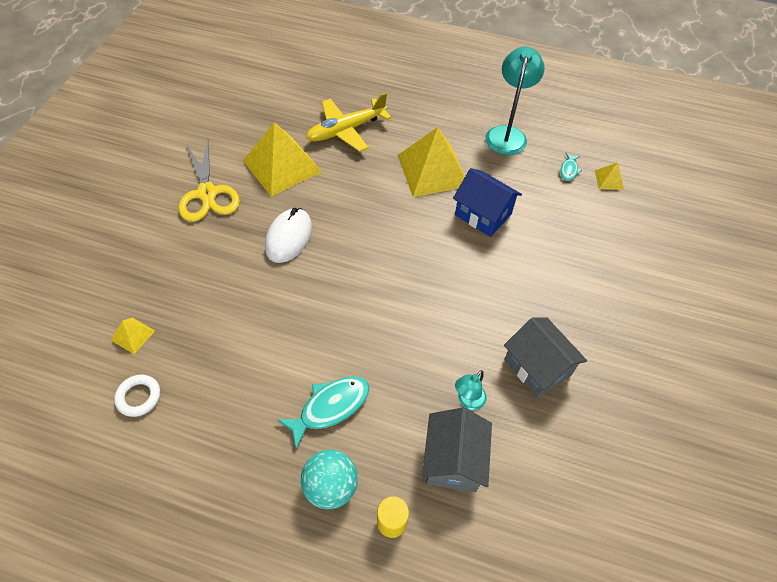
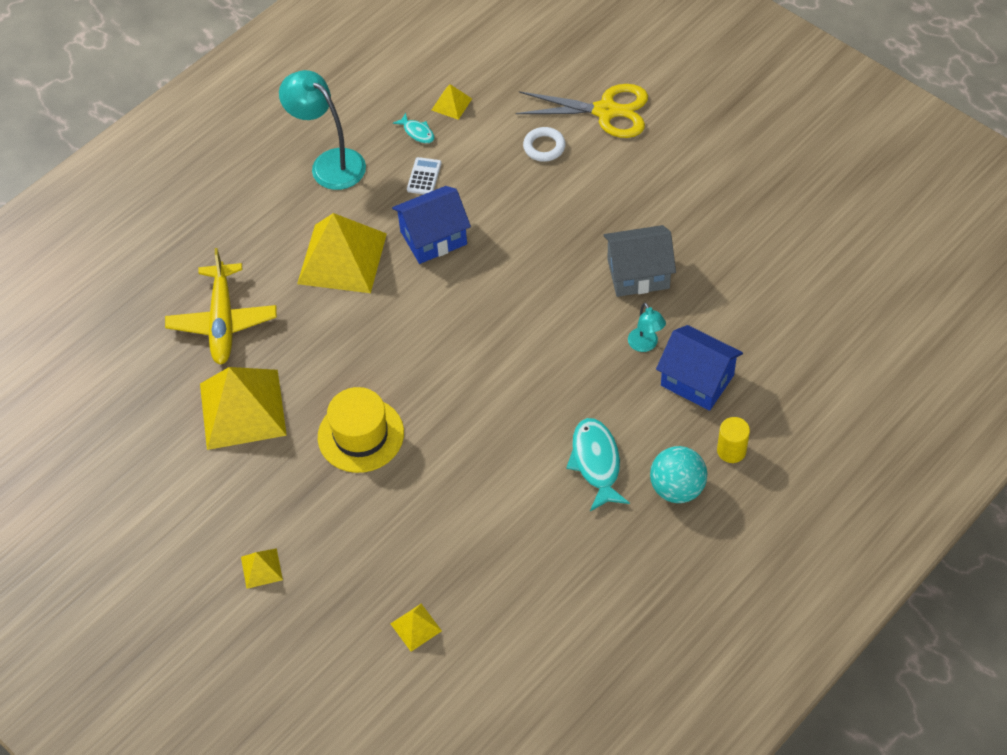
camera: 60 degrees left, 0 degrees up
white ring [114,375,160,417] -> white ring moved to [523,127,566,162]
yellow scissors [178,138,240,222] -> yellow scissors moved to [515,84,648,138]
white mouse [265,208,312,263] -> yellow hat [318,387,404,473]
grey house [422,407,492,492] -> blue house [656,325,743,411]
none -> yellow pyramid [241,548,283,589]
none -> white calculator [407,157,441,194]

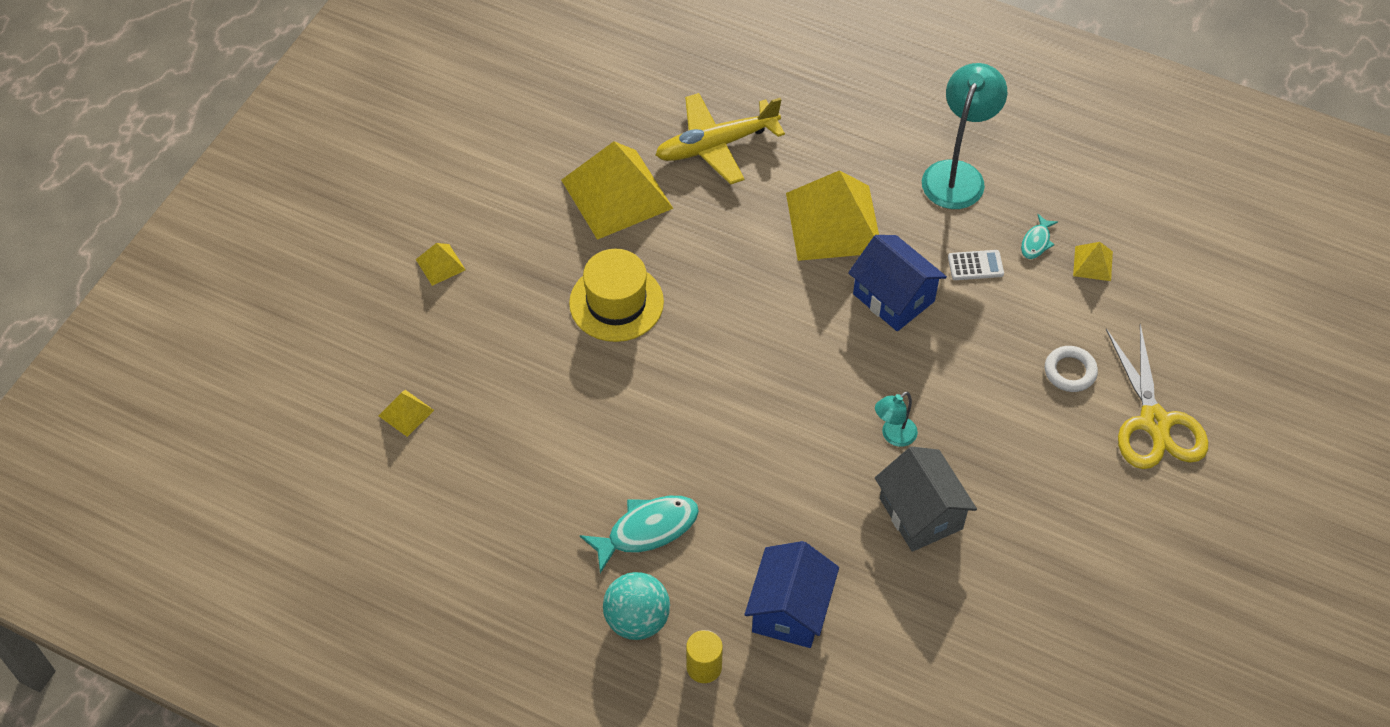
camera: 70 degrees right, 0 degrees up
turquoise lamp [628,302,666,352] -> turquoise lamp moved to [875,392,918,447]

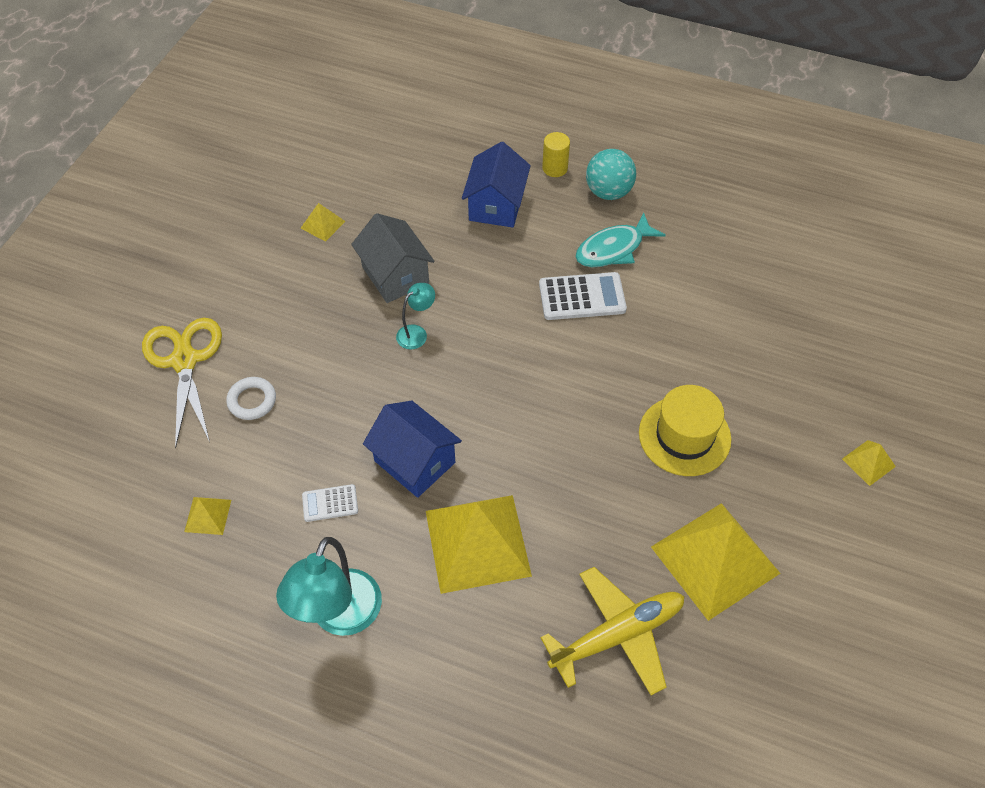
camera: 175 degrees right, 0 degrees up
yellow pyramid [379,390,434,437] -> yellow pyramid moved to [301,203,346,242]
turquoise fish [1021,214,1058,259] -> none
none -> white calculator [539,272,627,320]

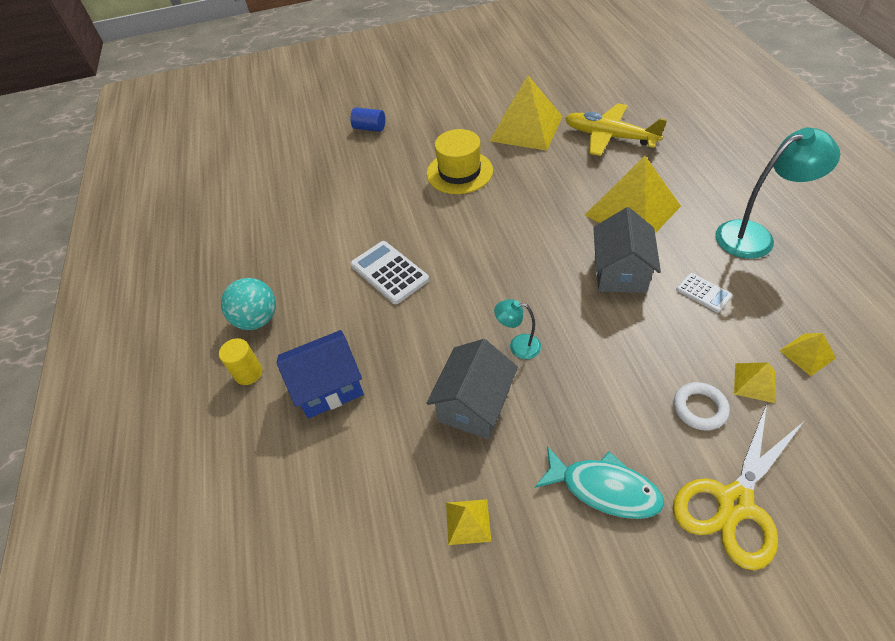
camera: 120 degrees left, 5 degrees down
blue house [363,400,462,498] -> grey house [593,207,661,293]
turquoise fish [575,212,666,267] -> turquoise fish moved to [535,446,664,519]
yellow pyramid [842,440,896,486] -> yellow pyramid moved to [734,362,776,403]
none -> blue cylinder [350,108,385,132]

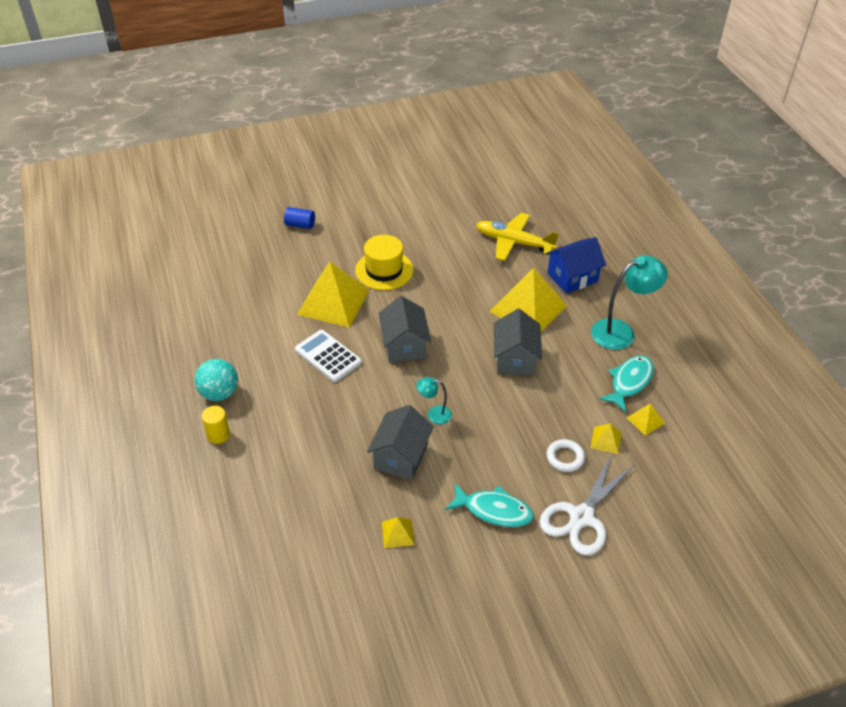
camera: 10 degrees left, 5 degrees down
blue house [277,330,364,419] -> blue house moved to [546,237,606,294]
yellow pyramid [490,75,563,151] -> yellow pyramid moved to [297,262,369,328]
yellow scissors [673,404,803,570] -> white scissors [539,456,635,556]
white calculator [676,273,733,313] -> none
none -> grey house [378,296,431,363]
none -> turquoise fish [599,356,654,413]

